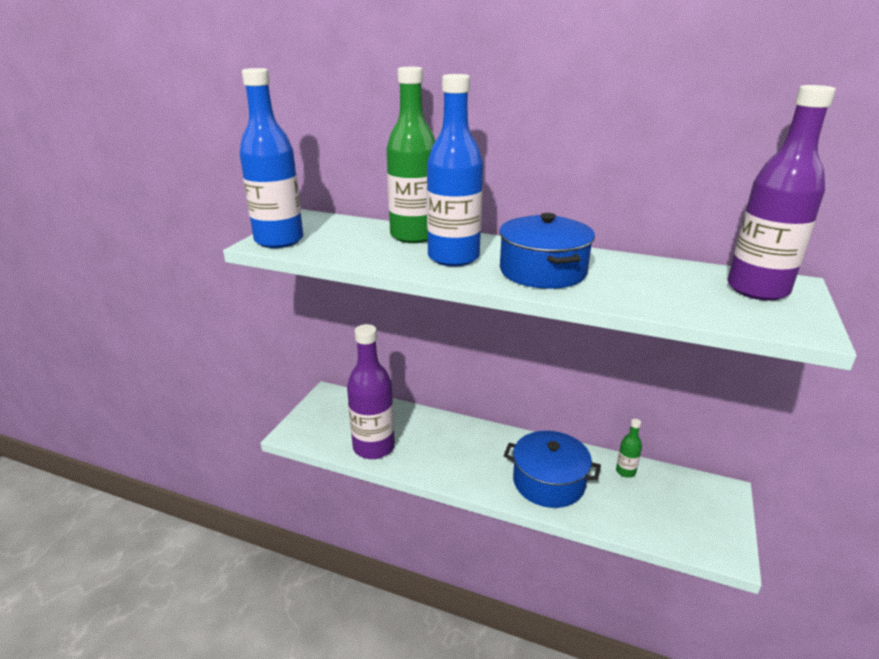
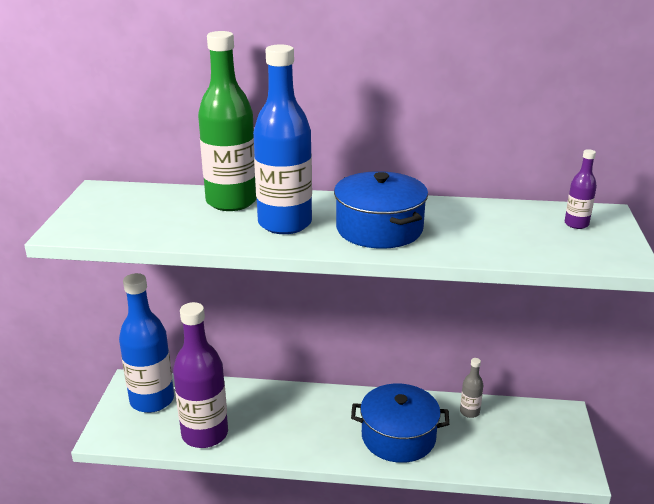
camera: 15 degrees left, 0 degrees up
blue bottle [239,68,303,248] -> blue bottle moved to [119,273,174,413]
green bottle [616,419,642,478] -> grey bottle [460,358,483,418]
purple bottle [727,85,836,301] -> purple bottle [565,149,597,229], size x0.44

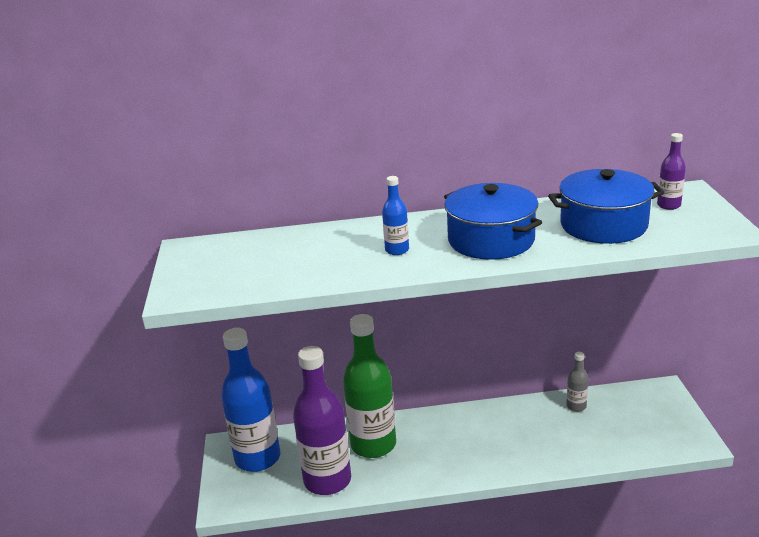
camera: 10 degrees left, 0 degrees up
green bottle [198,31,257,211] -> green bottle moved to [343,314,396,458]
blue bottle [253,44,312,234] -> blue bottle [382,176,409,255], size x0.44
blue pot [351,384,449,463] -> blue pot moved to [548,169,665,244]

